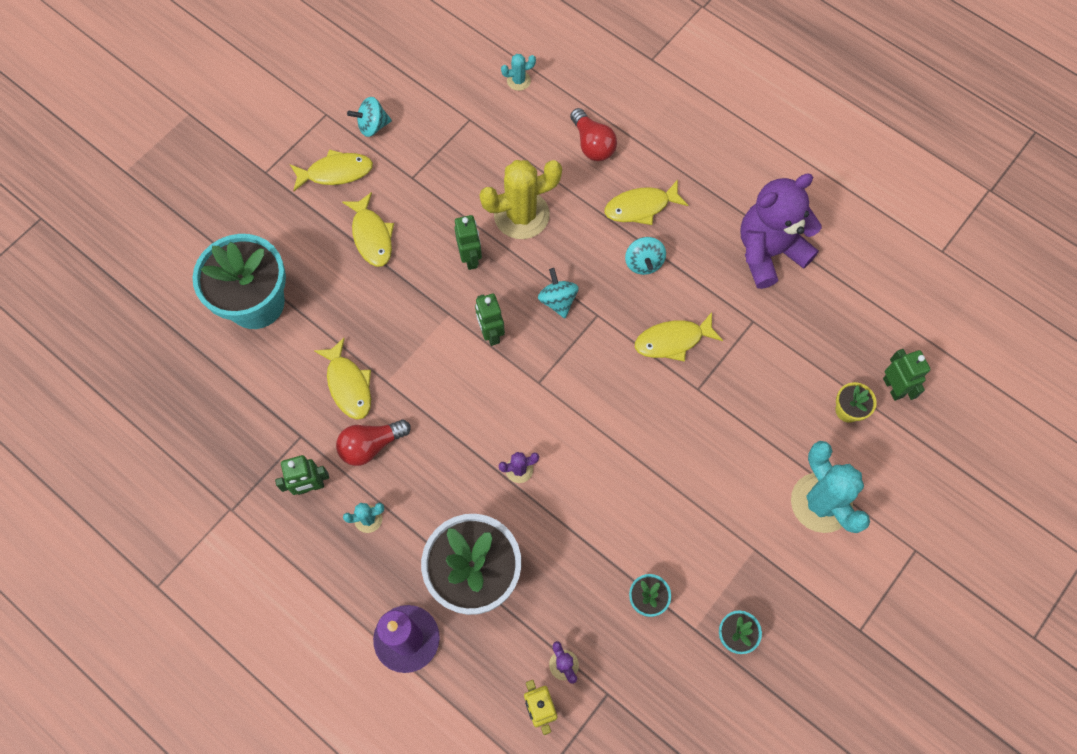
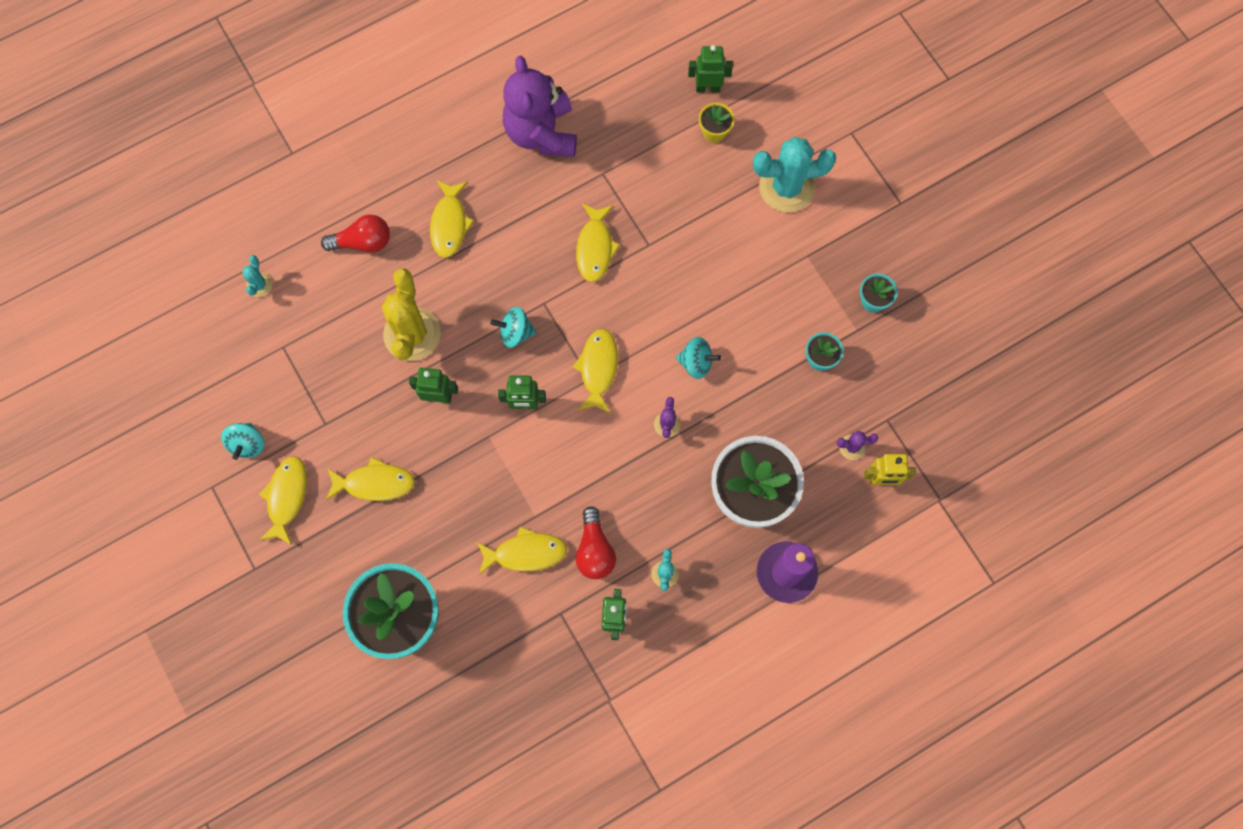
camera: 70 degrees left, 5 degrees up
turquoise spinning top [625,237,666,275] -> turquoise spinning top moved to [676,337,721,379]
none -> yellow fish [572,329,618,413]

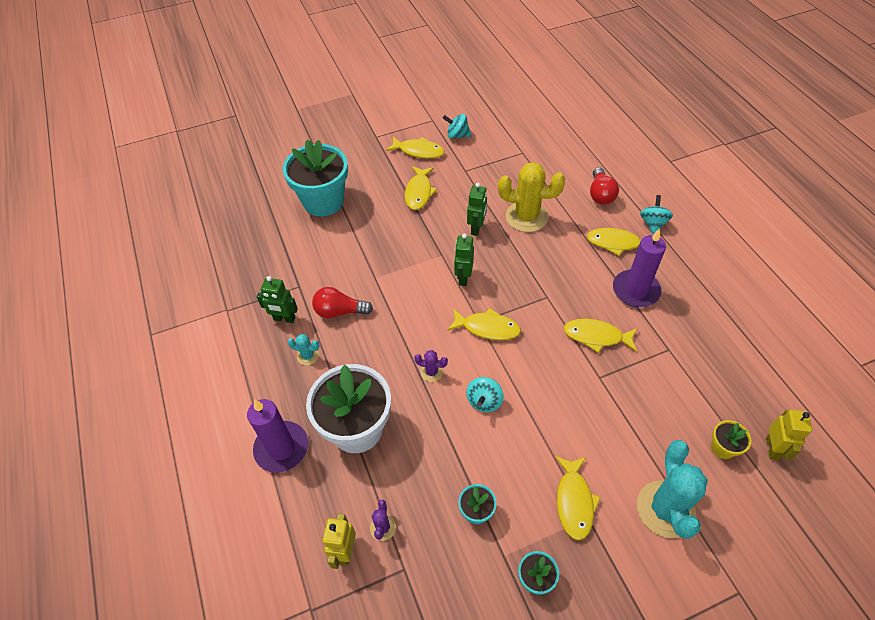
camera: 100 degrees right, 20 degrees down
turquoise cactus [242,255,272,297] -> none
yellow fish [476,526,567,575] -> yellow fish moved to [555,456,601,541]
turquoise spinning top [490,307,537,348] -> turquoise spinning top moved to [640,195,673,234]
purple teddy bear [503,56,577,157] -> none
green robot [688,45,733,92] -> yellow robot [766,410,812,460]
none -> purple candle [613,228,666,307]

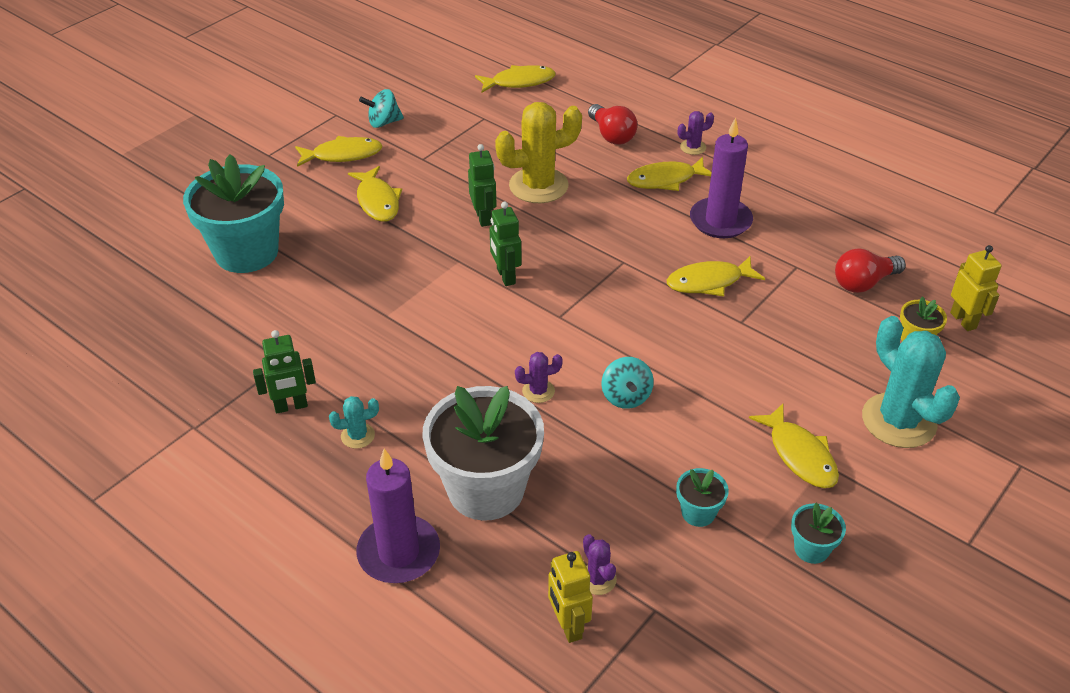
camera: 30 degrees left, 10 degrees down
red light bulb [312,287,373,318] -> red light bulb moved to [835,248,906,293]
yellow fish [447,308,521,340] -> yellow fish moved to [475,65,556,93]
turquoise spinning top [640,195,673,234] -> purple cactus [678,111,714,155]

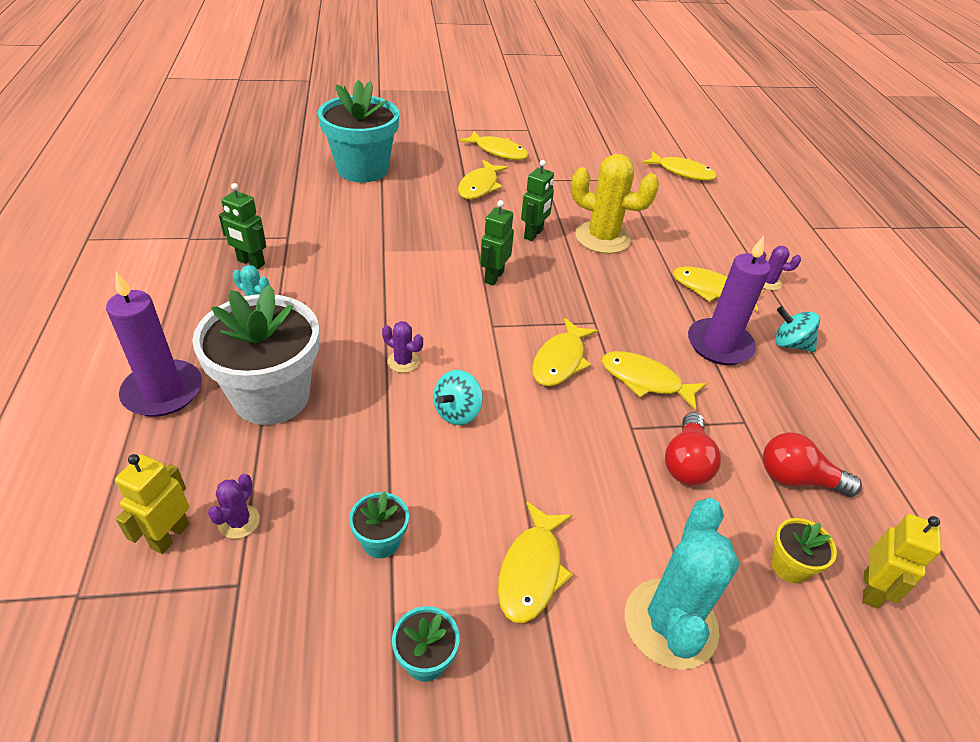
camera: 40 degrees right, 0 degrees up
turquoise spinning top [359,89,404,128] -> turquoise spinning top moved to [775,306,820,352]
red light bulb [588,104,638,145] -> red light bulb moved to [665,412,721,486]
none -> yellow fish [532,318,598,386]

